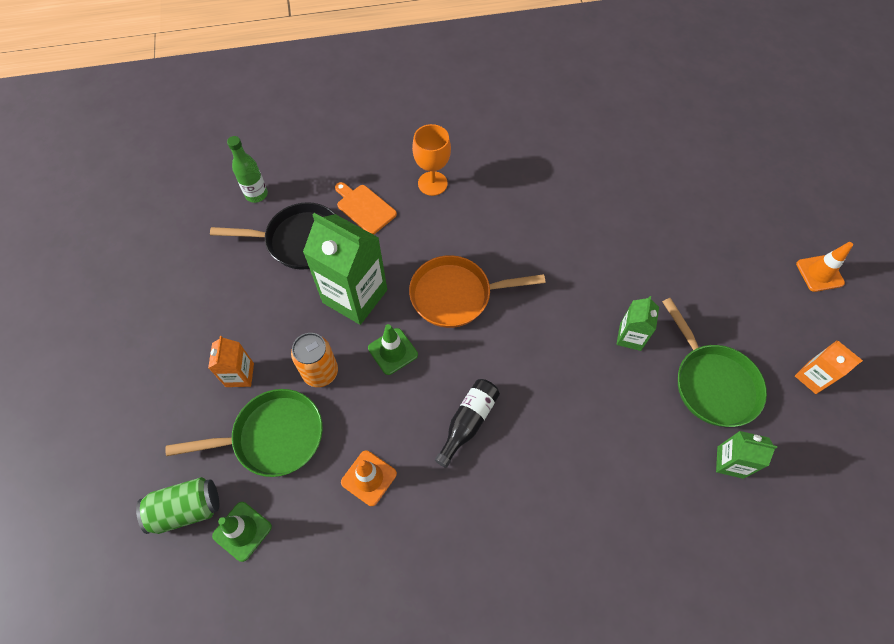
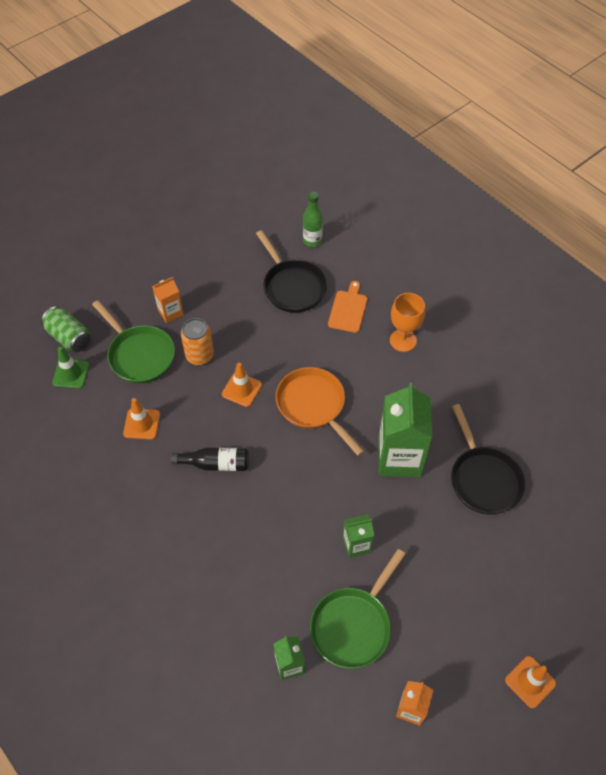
camera: 60 degrees right, 5 degrees down
green carton [303,213,387,325] -> green carton moved to [378,383,433,477]
green traffic cone [368,324,418,375] -> orange traffic cone [222,363,262,407]
none -> black pan [451,404,525,515]

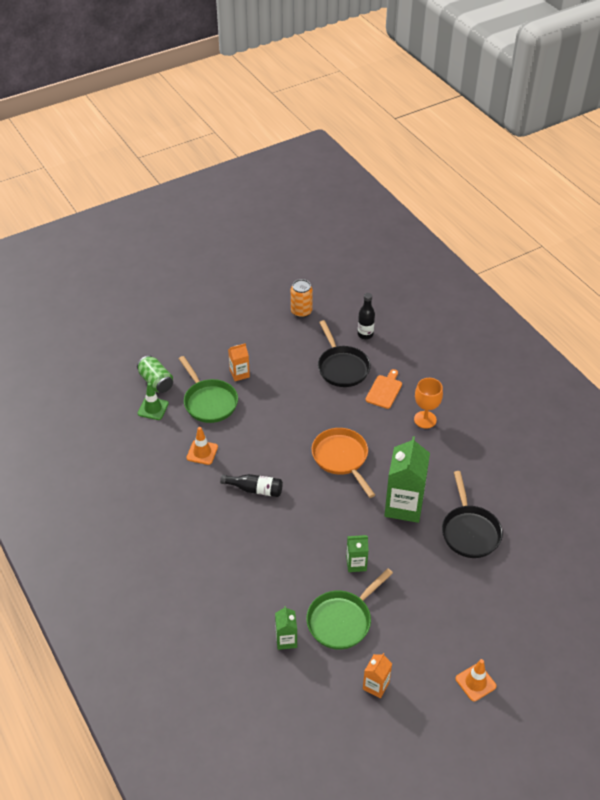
camera: 10 degrees right, 10 degrees down
orange can [181,318,214,365] -> orange can moved to [291,279,313,318]
orange traffic cone [222,363,262,407] -> none
green bottle [303,192,323,247] -> black bottle [358,293,375,339]

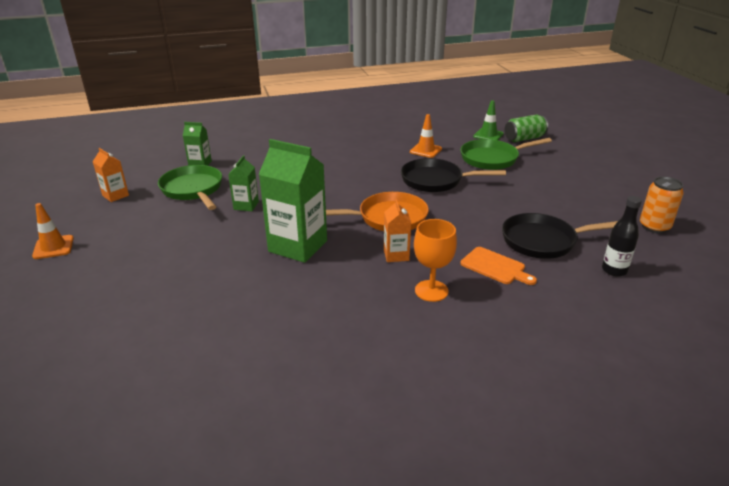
camera: 105 degrees right, 15 degrees down
black bottle [220,474,283,497] -> none
orange carton [228,343,250,381] -> orange carton moved to [384,199,411,262]
black pan [442,471,503,558] -> black pan moved to [401,158,506,192]

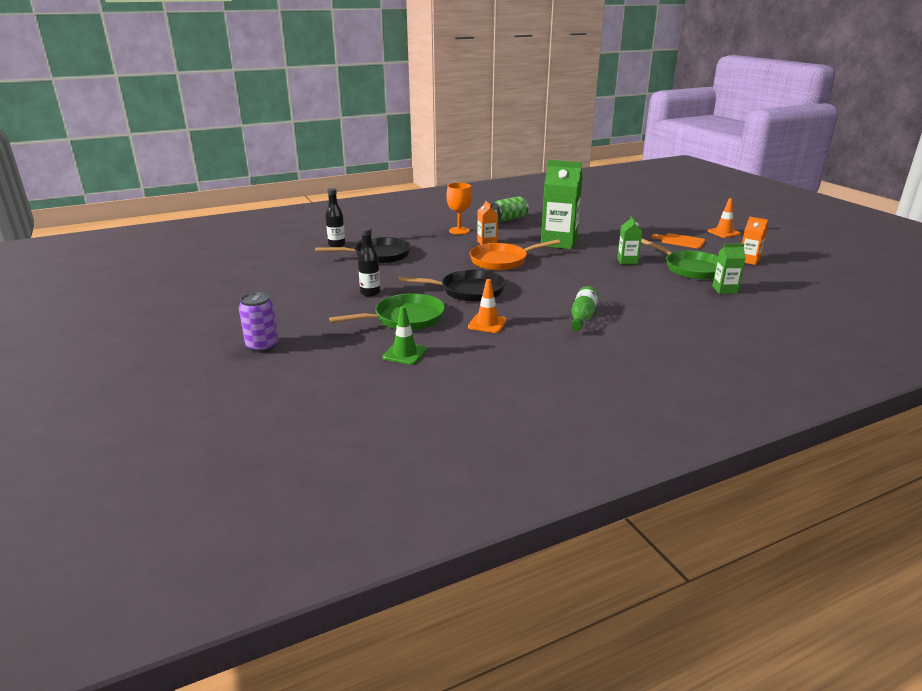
camera: 170 degrees right, 5 degrees down
orange cutting board [460,247,537,285] -> orange cutting board moved to [651,233,705,249]
green can [505,114,548,142] -> green can moved to [491,196,528,222]
orange can [640,177,684,234] -> none
none -> purple can [239,292,278,353]
none -> black bottle [358,227,380,296]
none -> green bottle [571,286,599,331]

